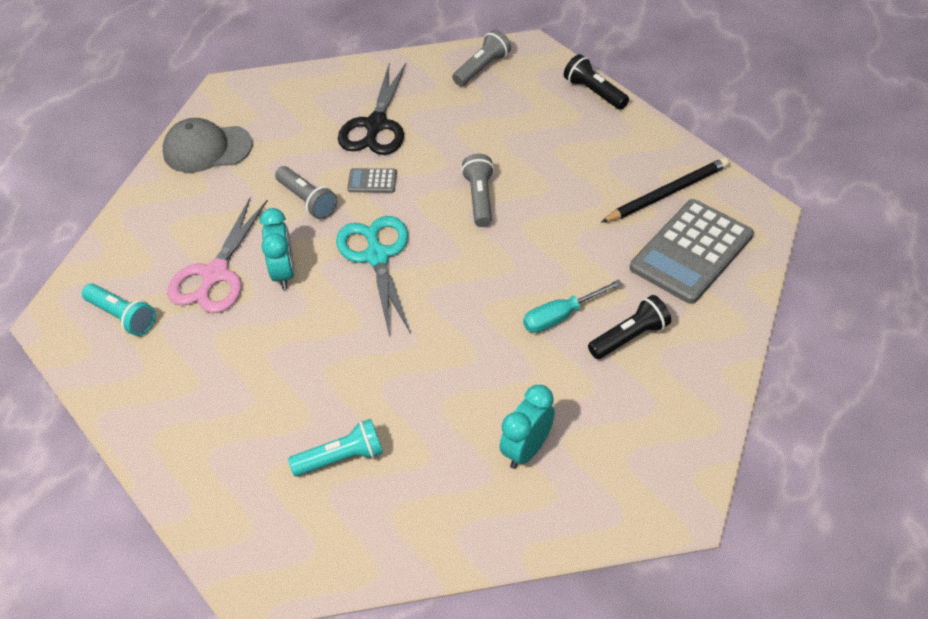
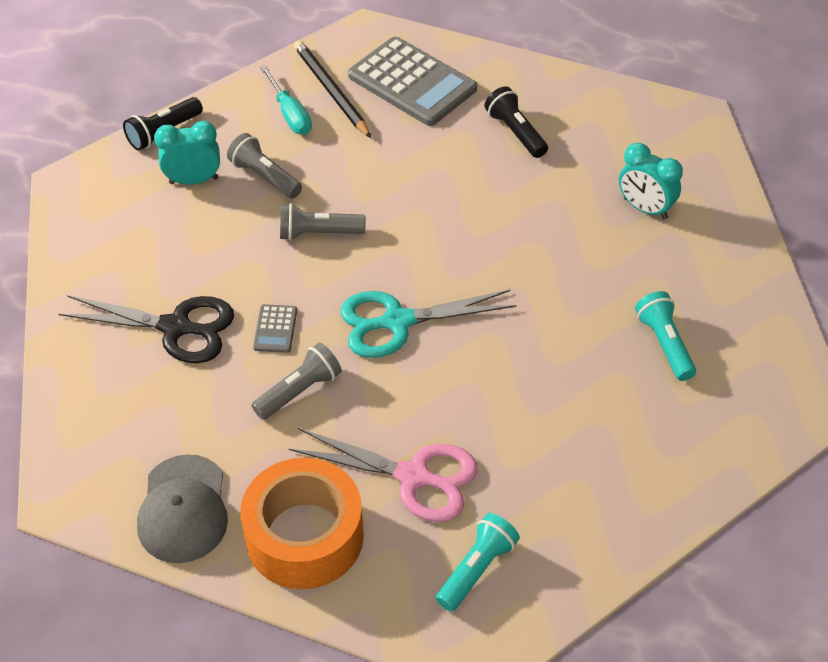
camera: 90 degrees left, 0 degrees up
turquoise clock [260,208,295,290] -> turquoise clock moved to [154,121,220,185]
grey flashlight [452,30,511,86] -> grey flashlight moved to [227,133,302,199]
turquoise screwdriver [523,279,622,333] -> turquoise screwdriver moved to [260,65,312,135]
none -> orange tape [240,458,364,589]

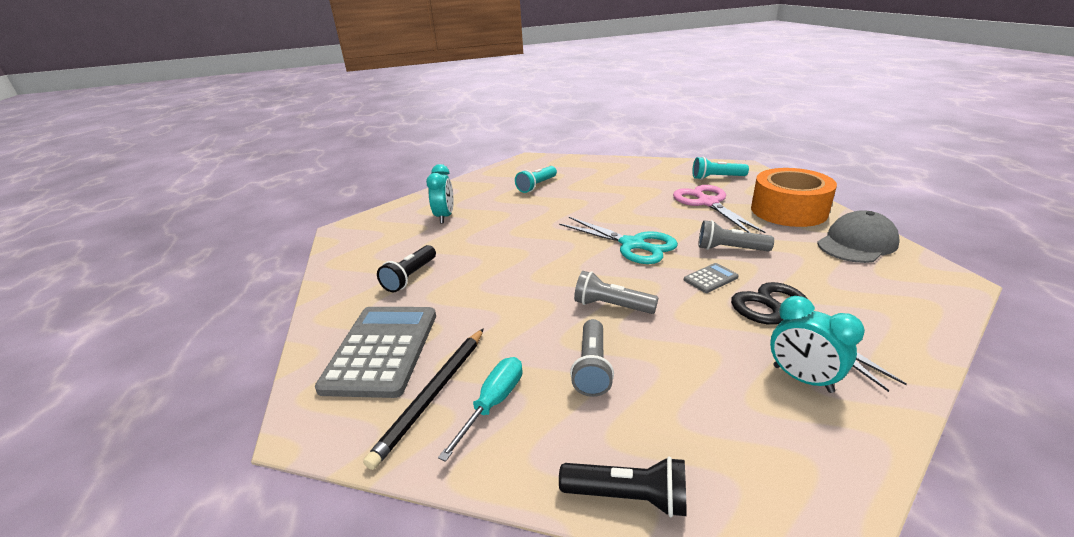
camera: 125 degrees left, 20 degrees down
turquoise clock [154,121,220,185] -> turquoise clock moved to [770,296,865,393]
grey flashlight [280,203,366,241] -> grey flashlight turned 150 degrees clockwise [574,271,659,314]

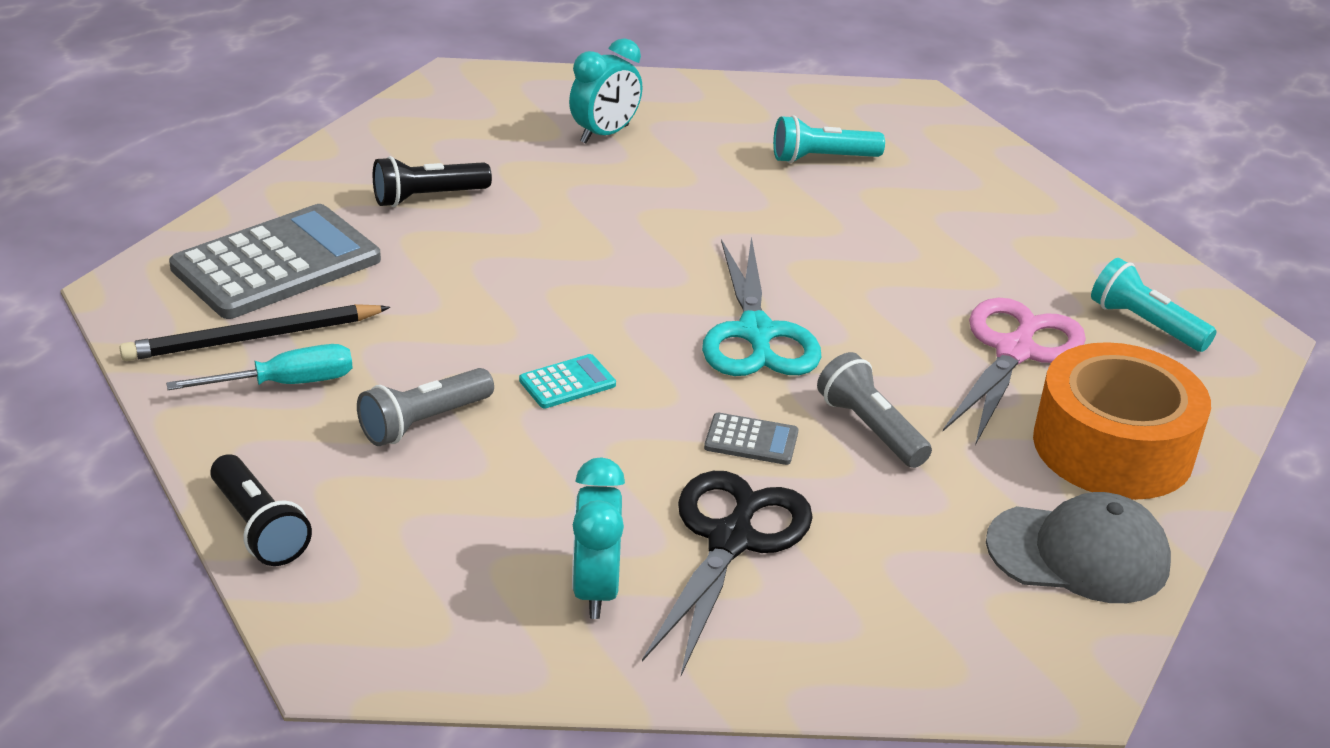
camera: 40 degrees right, 5 degrees up
grey flashlight [574,271,659,314] -> turquoise calculator [519,354,616,408]

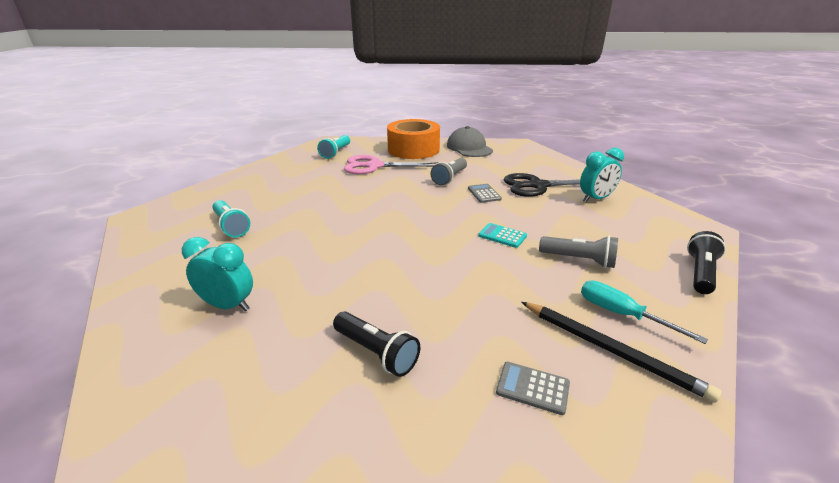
camera: 115 degrees left, 5 degrees down
grey calculator [169,204,381,319] -> grey calculator [496,362,570,415], size x0.43
turquoise scissors [702,236,821,376] -> none

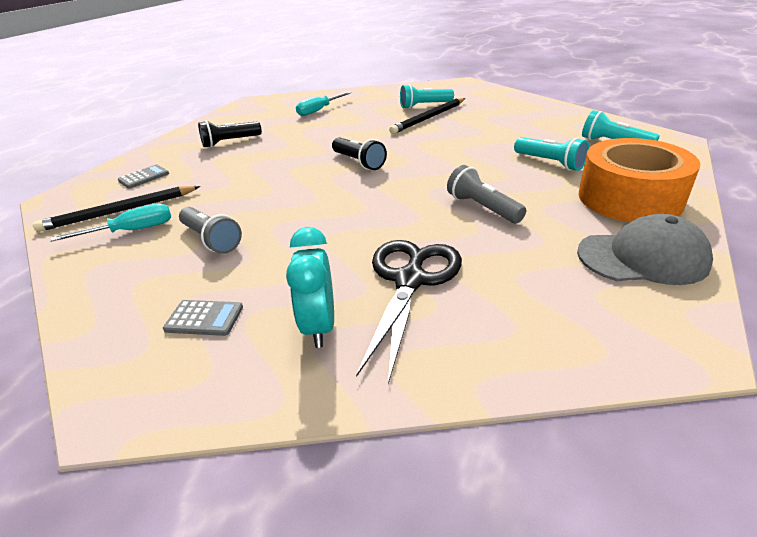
camera: 115 degrees right, 5 degrees up
turquoise clock [182,237,253,311] -> turquoise screwdriver [296,92,352,116]
pink scissors [344,155,438,174] -> turquoise flashlight [514,137,590,171]
grey calculator [468,184,502,203] -> grey calculator moved to [163,300,243,336]
turquoise calculator [478,223,527,248] -> none
grey flashlight [539,236,618,268] -> grey flashlight turned 90 degrees counterclockwise [179,207,242,254]
black flashlight [687,231,726,294] -> black flashlight moved to [332,137,387,170]
none -> black pencil [389,98,465,134]

